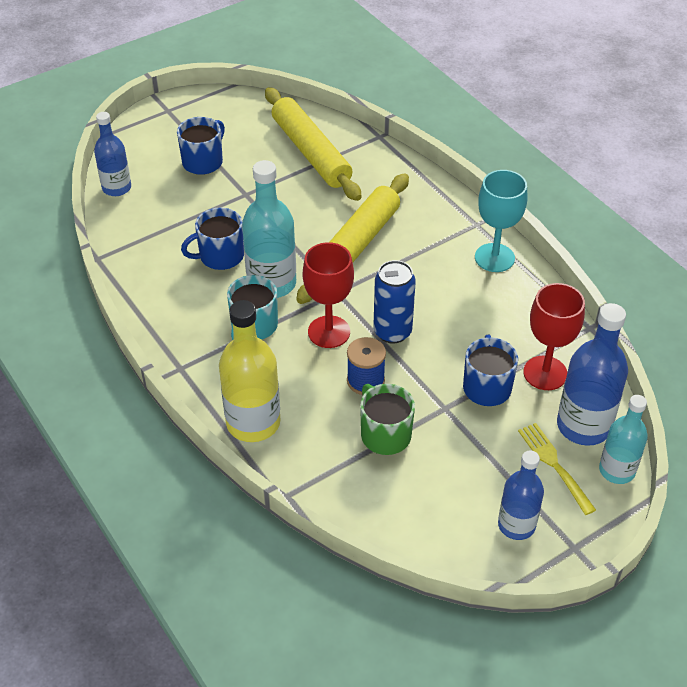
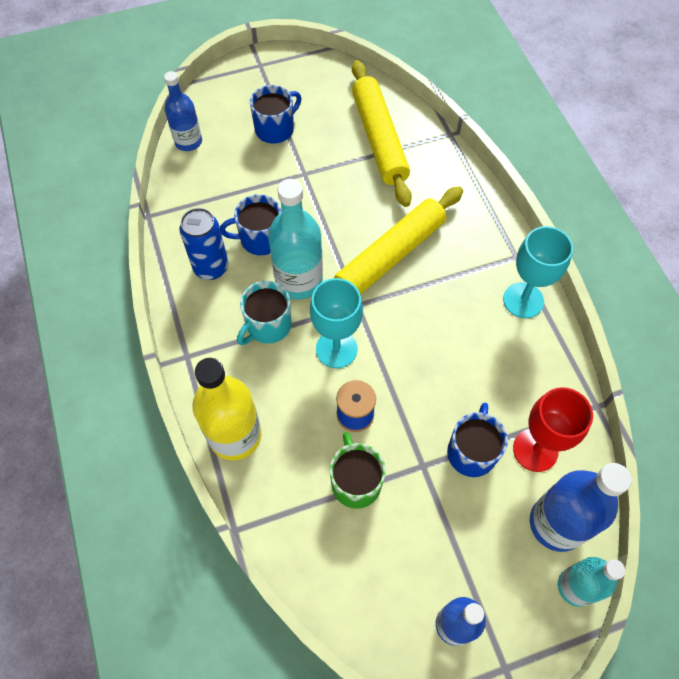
camera: 15 degrees right, 15 degrees up
red goblet [303,242,354,348] -> turquoise goblet [310,278,363,368]
blue can [373,260,416,344] -> blue can moved to [179,208,228,280]
yellow fork [518,423,596,515] -> none

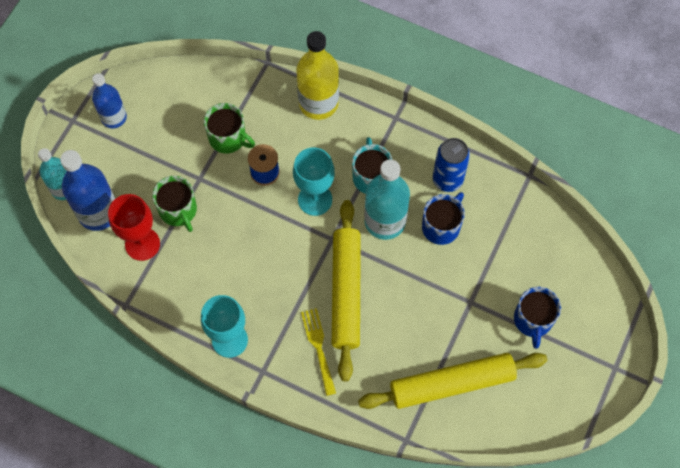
camera: 135 degrees right, 5 degrees up
blue bottle [164,71,202,151] -> none
yellow rolling pin [352,60,412,207] -> yellow rolling pin turned 45 degrees counterclockwise [358,353,548,409]
blue mug [447,403,508,477] -> green mug [152,176,197,232]
none -> yellow fork [301,308,336,396]

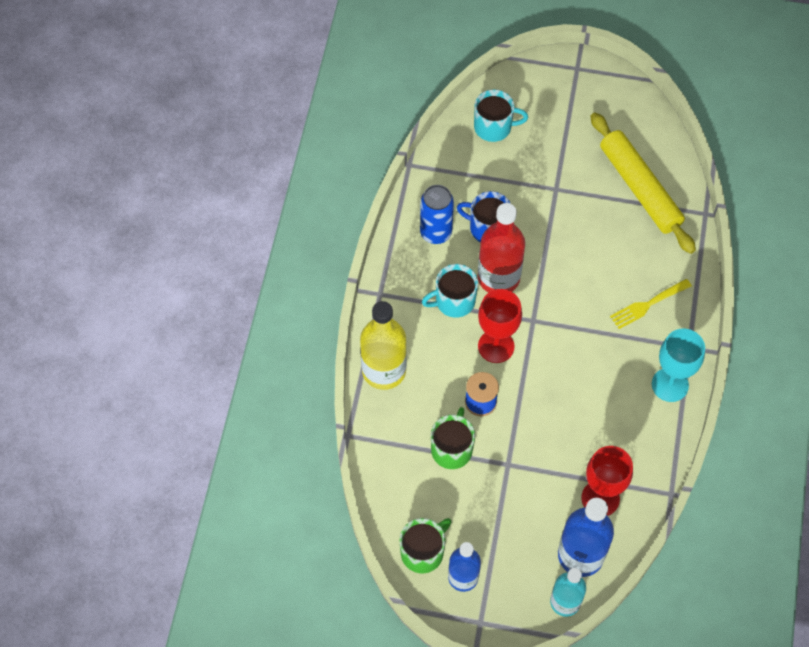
camera: 105 degrees left, 5 degrees down
green mug [152,176,197,232] -> green mug moved to [400,518,451,573]
turquoise goblet [293,147,335,216] -> red goblet [478,289,522,363]
yellow rolling pin [332,200,361,381] -> none
turquoise bottle [364,159,410,240] -> red bottle [478,203,525,293]
blue mug [514,287,561,349] -> none
none -> turquoise mug [474,89,528,142]

